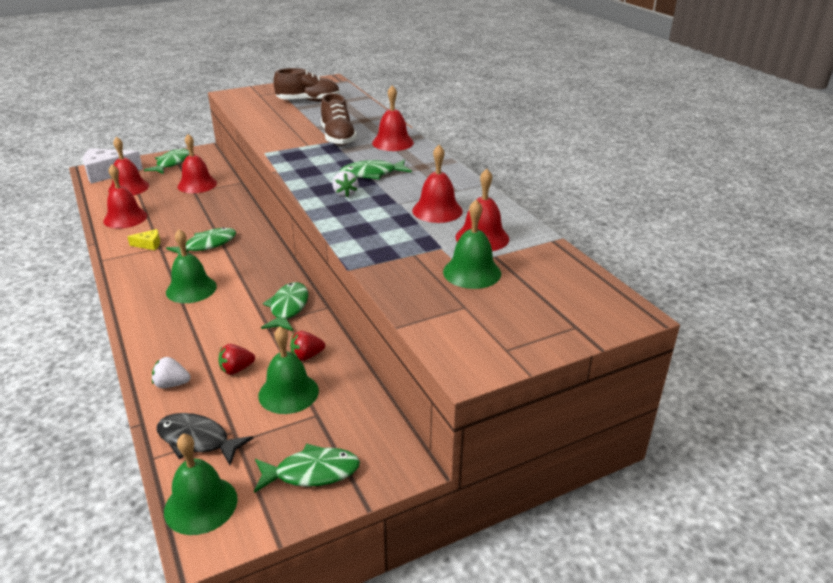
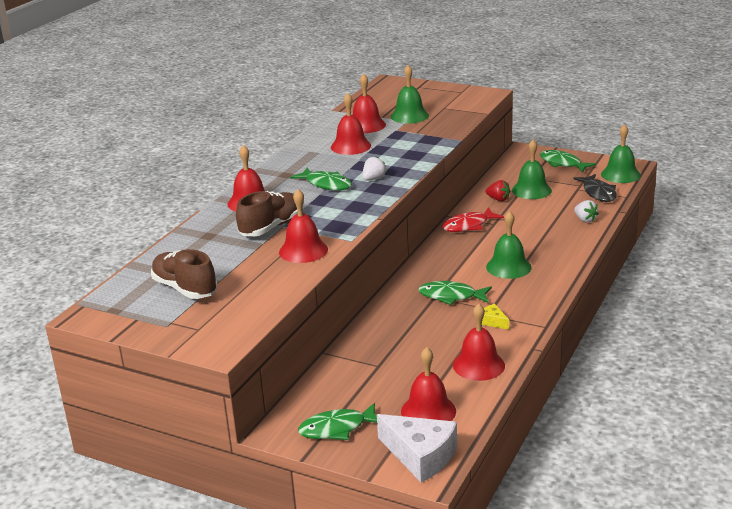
camera: 125 degrees left, 5 degrees down
red bell [178,134,217,193] -> red bell moved to [279,189,328,263]
red strawberry [218,344,255,375] -> none
green fish [261,282,308,331] -> red fish [442,207,504,232]

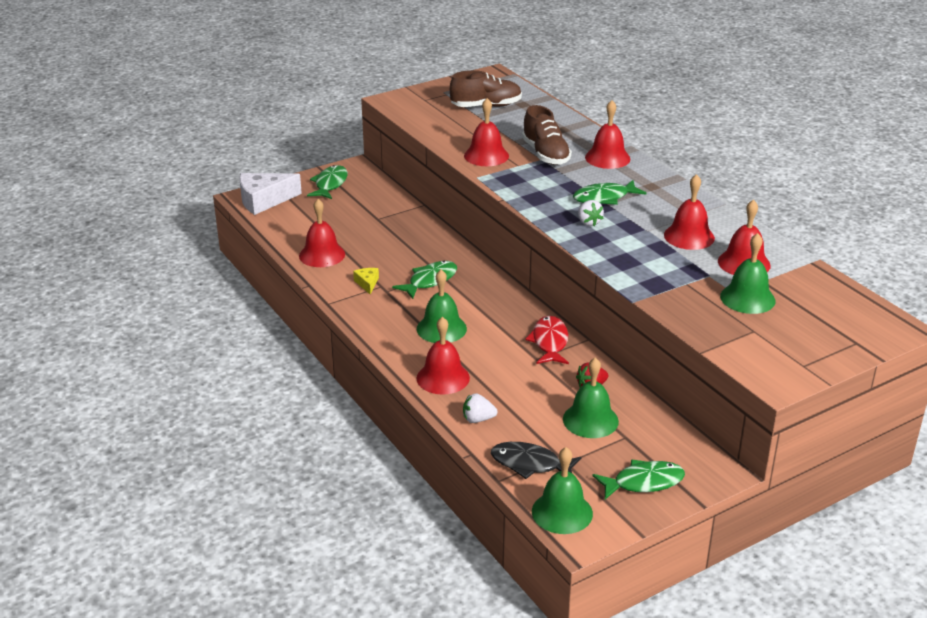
camera: 120 degrees right, 5 degrees up
red bell [401,347,456,421] -> red bell moved to [417,317,470,395]
yellow cheese [482,304,509,330] -> yellow cheese turned 90 degrees counterclockwise [353,268,379,295]

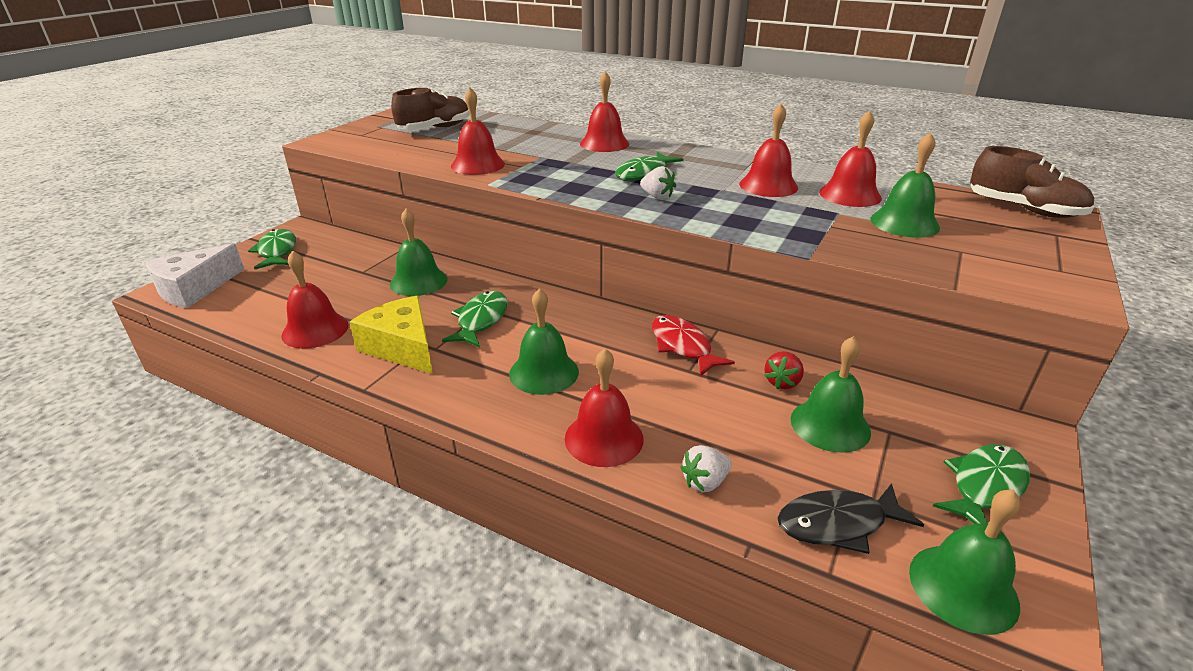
camera: 30 degrees left, 0 degrees up
yellow cheese [353,268,379,295] -> yellow cheese [349,296,433,374], size x2.13
brown shoe [522,105,572,165] -> brown shoe moved to [970,146,1094,218]
none -> green bell [390,208,448,296]

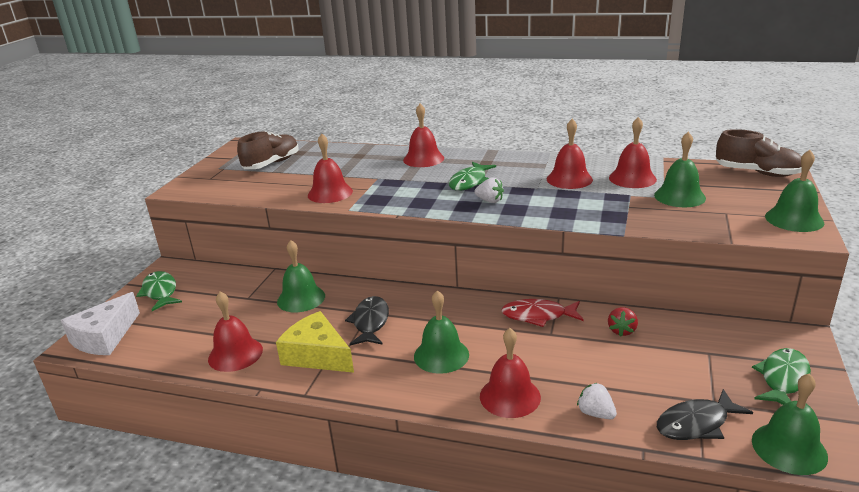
camera: 10 degrees left, 5 degrees down
green fish [442,291,508,348] -> black fish [345,296,389,346]
red fish [652,315,735,377] -> red fish turned 45 degrees counterclockwise [501,299,584,327]
white strawberry [680,445,732,492] -> white strawberry turned 90 degrees clockwise [577,383,617,419]
green bell [791,336,871,453] -> green bell moved to [765,150,824,232]

